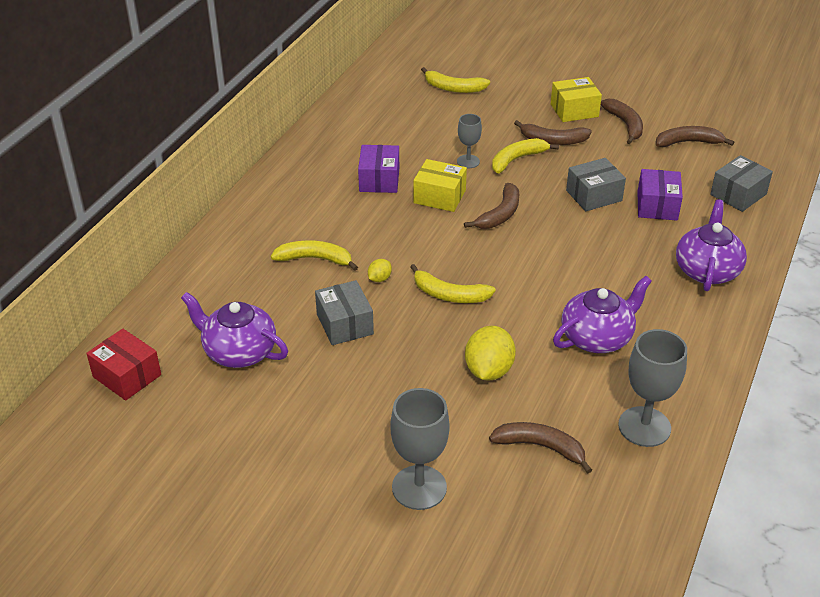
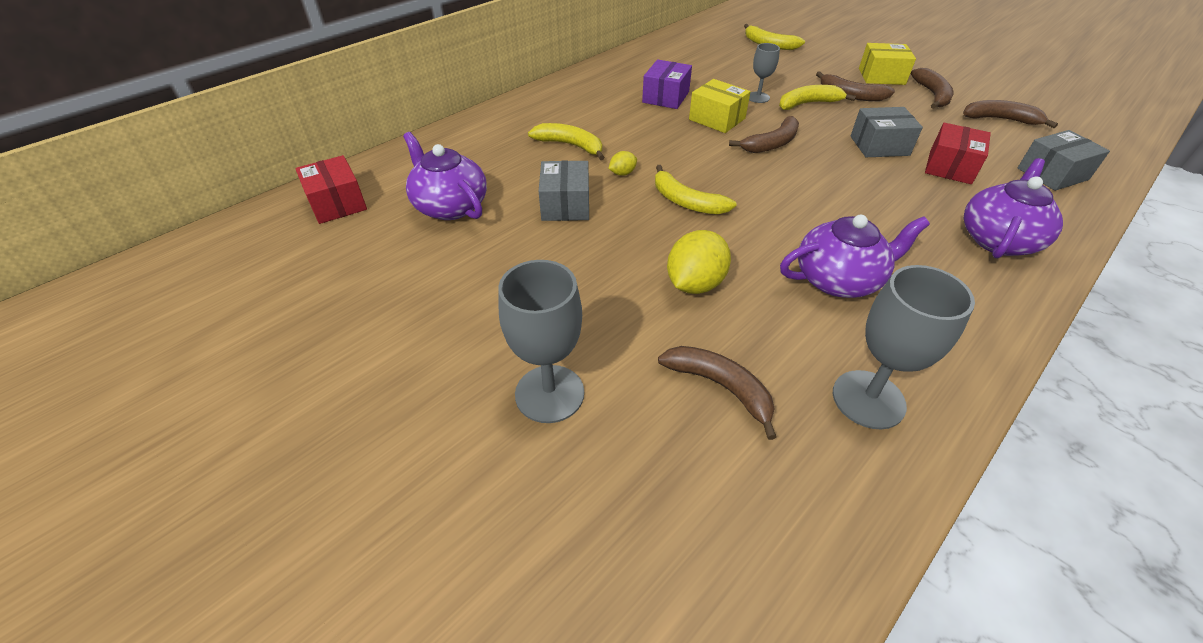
camera: 20 degrees right, 5 degrees up
purple box [637,169,683,221] -> red box [925,123,991,184]

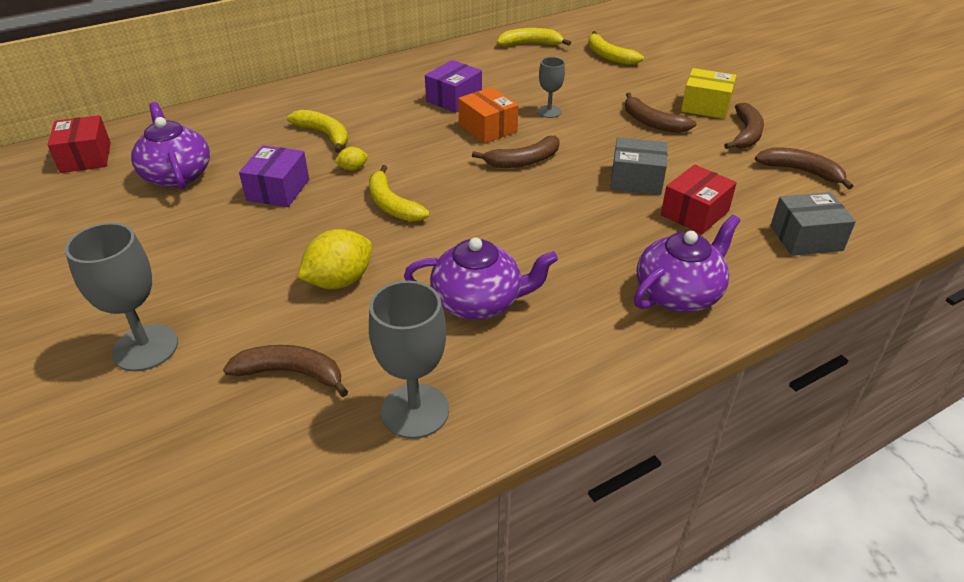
camera: 15 degrees right, 5 degrees down
grey box [539,161,589,221] -> purple box [239,145,309,207]
brown banana [658,346,776,440] -> brown banana turned 45 degrees counterclockwise [223,345,348,397]
yellow box [689,79,751,133] -> orange box [458,87,518,144]
yellow banana [779,85,856,110] -> yellow banana moved to [497,28,571,46]

